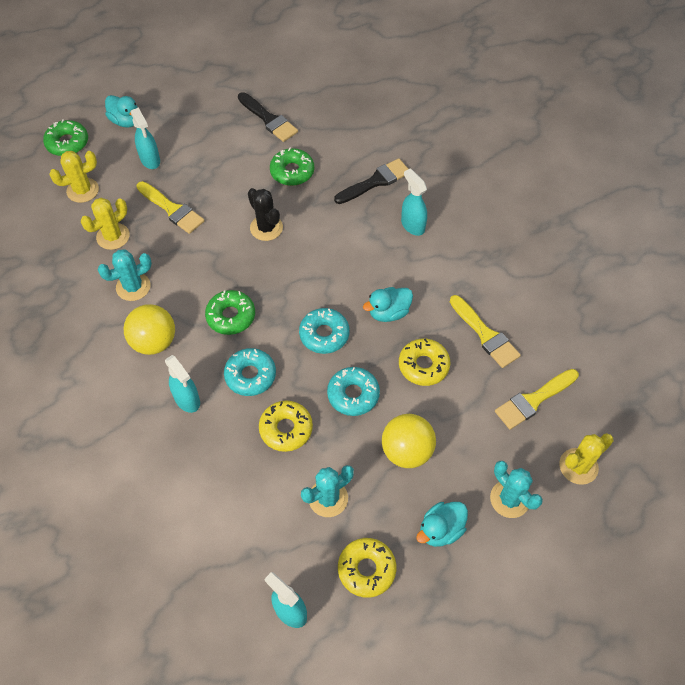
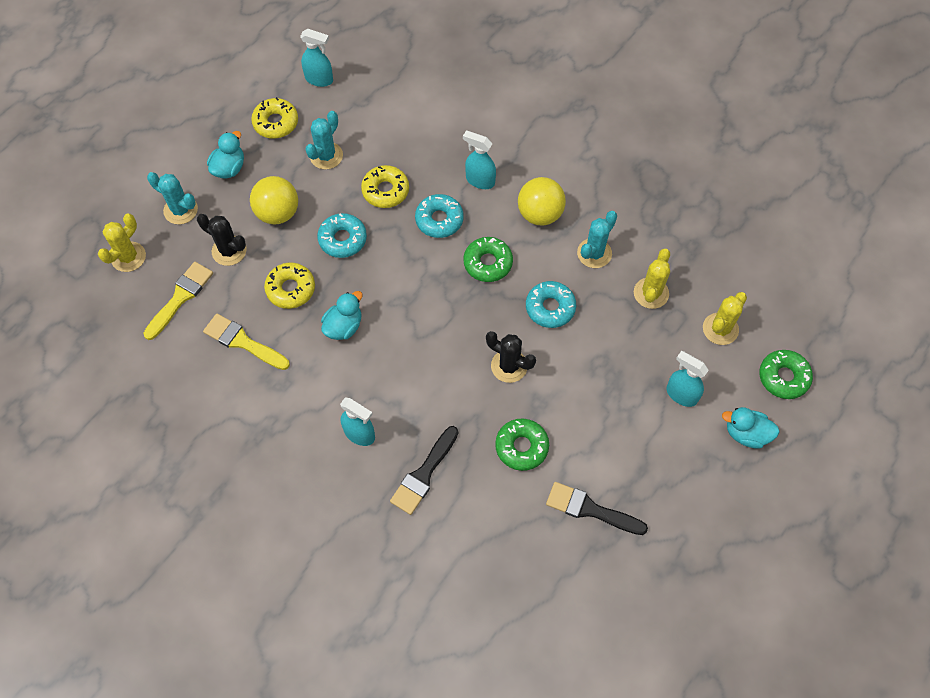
camera: 155 degrees right, 5 degrees up
yellow brush [136,181,204,234] -> none
turquoise donut [299,308,349,354] -> turquoise donut moved to [526,281,576,328]
none -> black cactus [197,214,247,266]

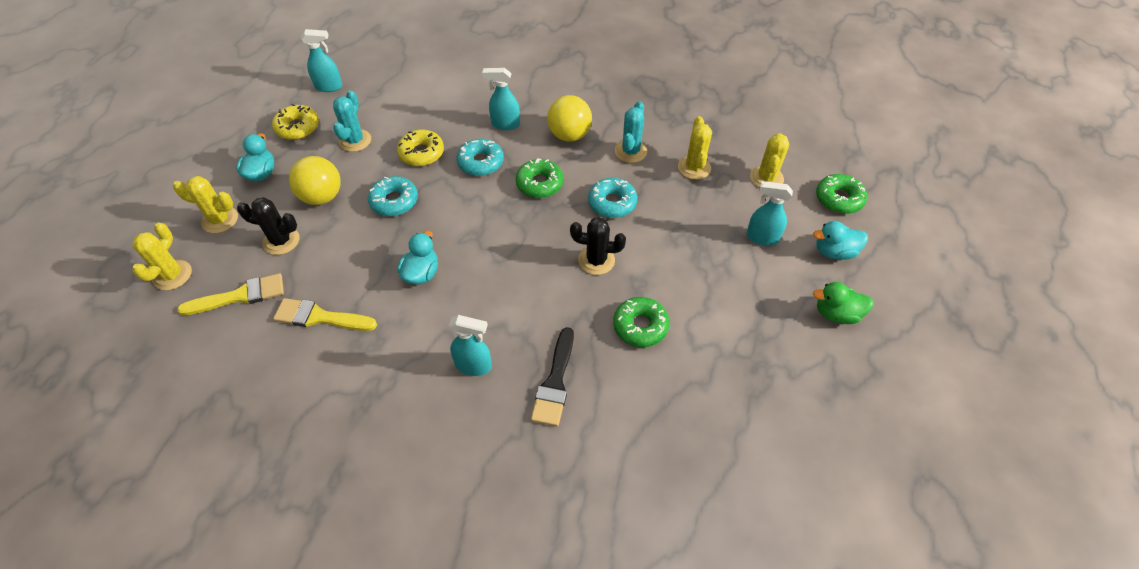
camera: 20 degrees left, 10 degrees down
yellow brush [143,262,213,340] -> yellow brush turned 60 degrees clockwise [177,273,284,315]
turquoise cactus [147,172,198,224] -> yellow cactus [173,176,238,233]
yellow donut [264,263,315,309] -> none
black brush [546,482,648,535] -> none
none -> green duck [813,282,874,324]

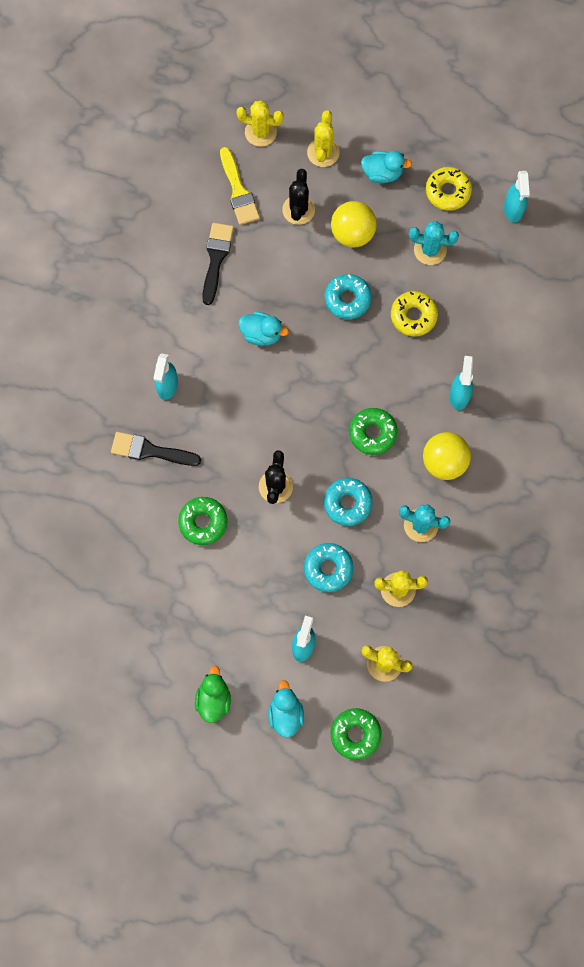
camera: 90 degrees right, 20 degrees up
yellow brush [273,298,377,331] -> black brush [202,223,234,305]
turquoise donut [457,139,504,176] -> turquoise donut moved to [304,543,353,592]

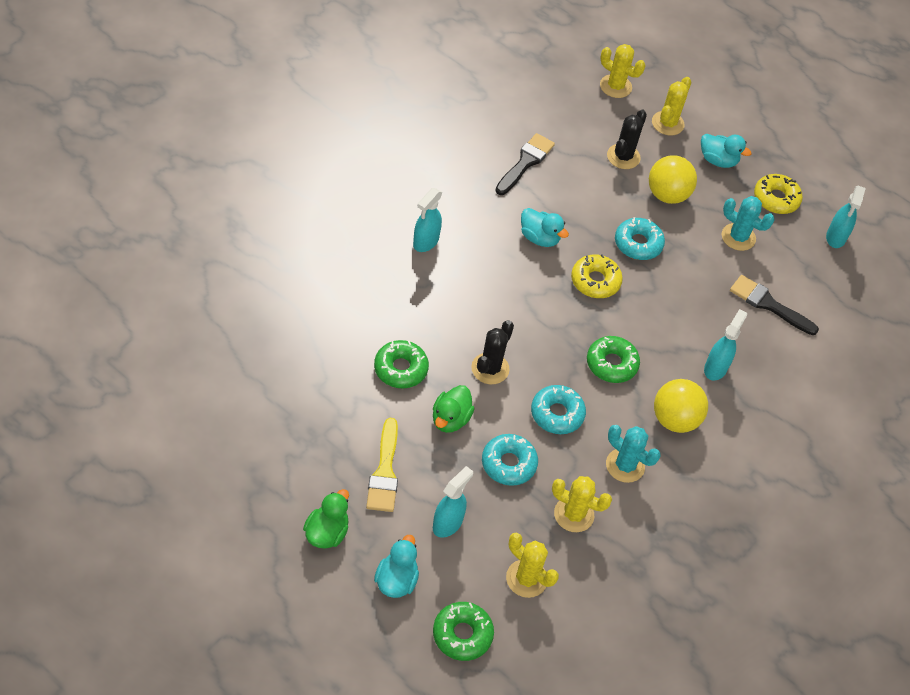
camera: 15 degrees right, 20 degrees down
black brush [111,432,201,466] -> black brush moved to [730,275,819,335]
yellow brush [220,147,260,225] -> yellow brush moved to [366,418,398,512]
yellow donut [391,291,438,336] -> yellow donut moved to [571,254,623,298]
none -> green duck [433,385,475,433]

